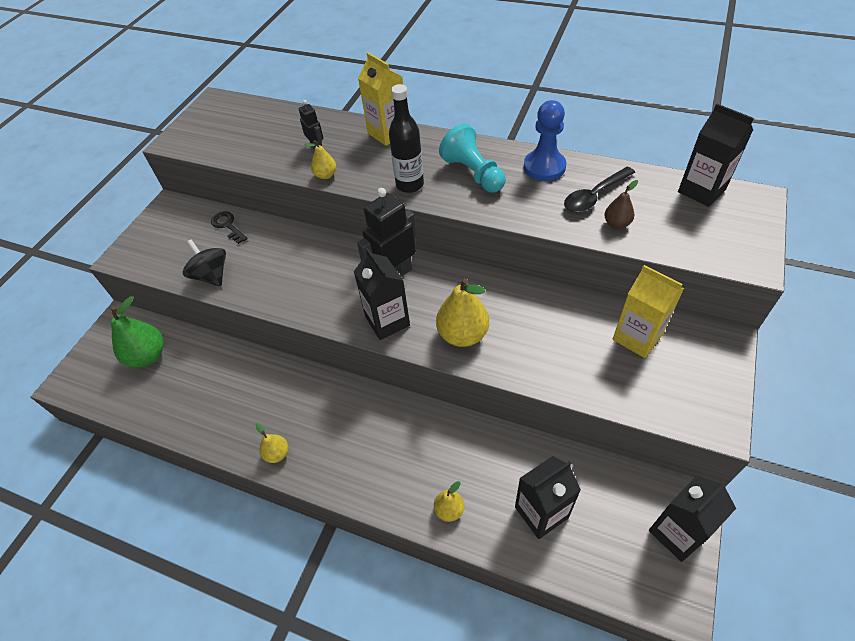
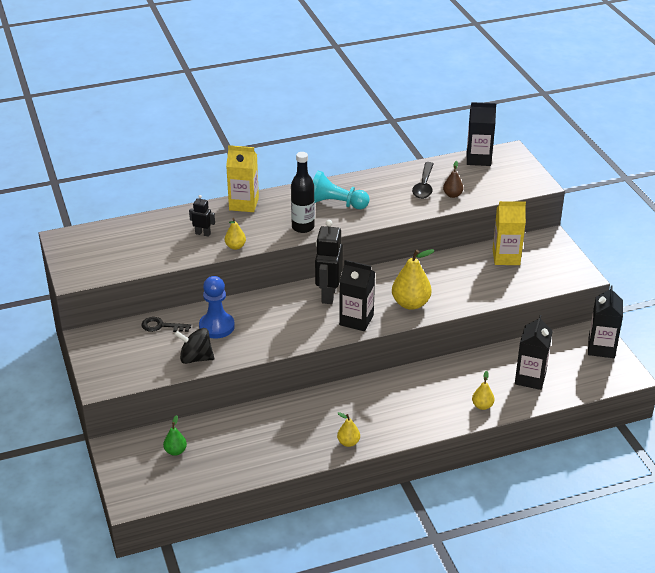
camera: 45 degrees left, 15 degrees down
green pear [111,296,164,367] -> green pear [163,415,187,456], size x0.54
blue pawn [524,100,566,181] -> blue pawn moved to [199,276,235,338]

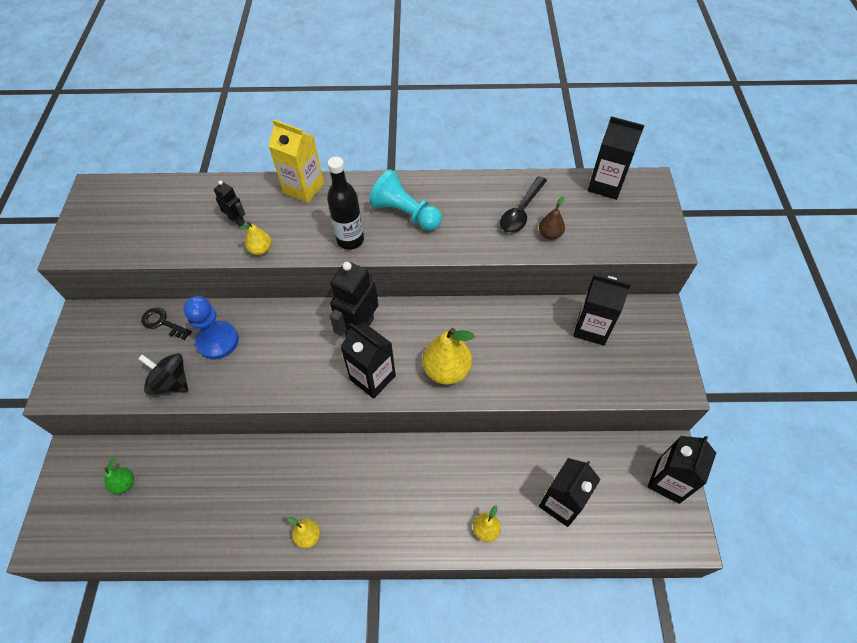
camera: 20 degrees right, 20 degrees up
yellow carton [493,201,526,265] -> black carton [573,274,631,346]

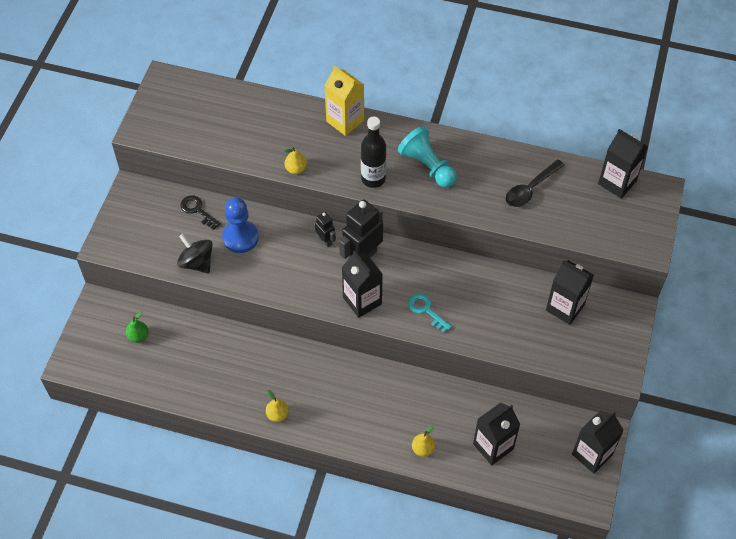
camera: 15 degrees right, 0 degrees up
black robot [214,181,245,226] -> black robot moved to [315,212,336,247]
yellow pear [422,328,475,385] -> turquoise key [408,294,452,333]
brown pear [539,196,565,240] -> none

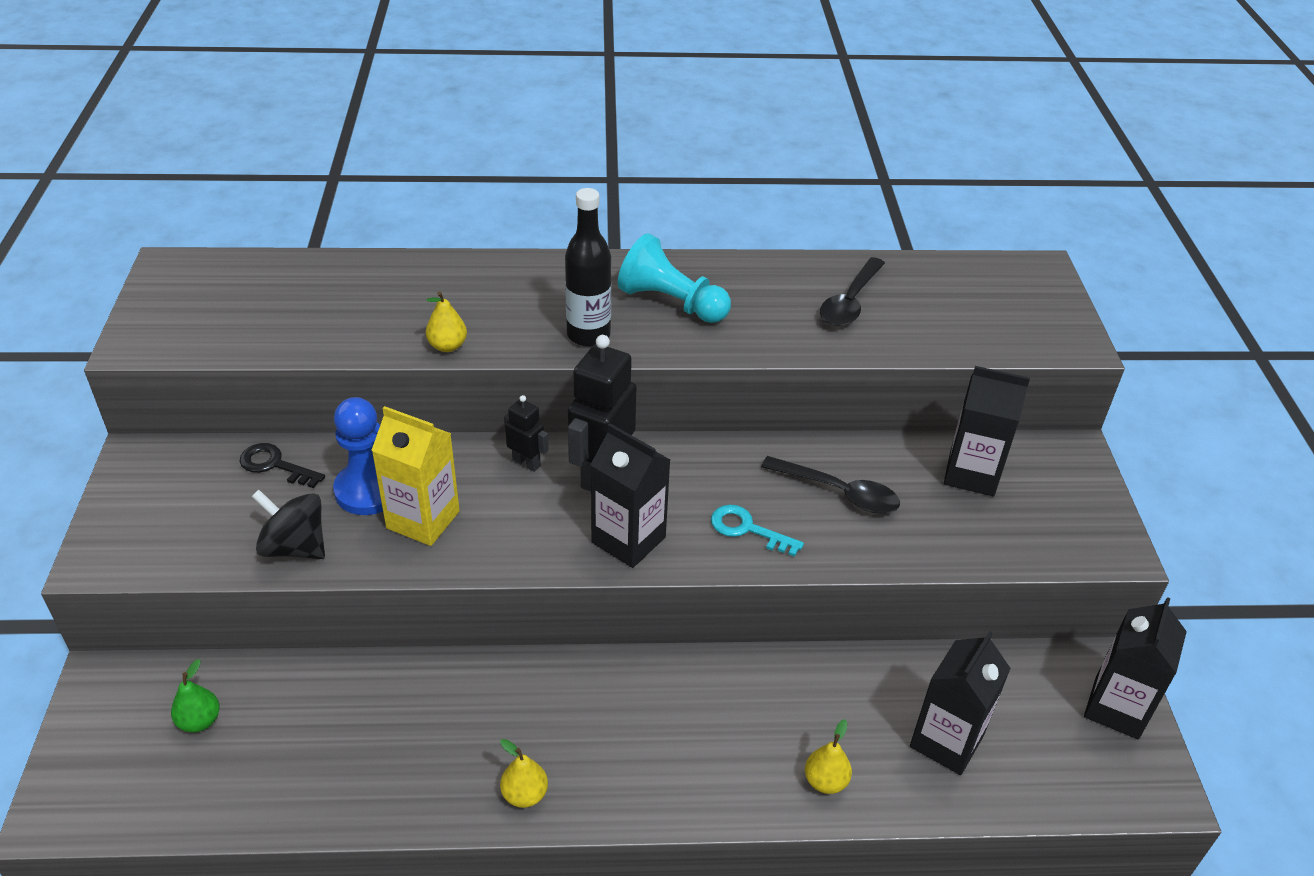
camera: 20 degrees left, 15 degrees down
yellow carton [324,66,364,136] -> yellow carton moved to [371,406,460,546]
black carton [598,129,648,198] -> none
none -> black spoon [761,456,900,514]

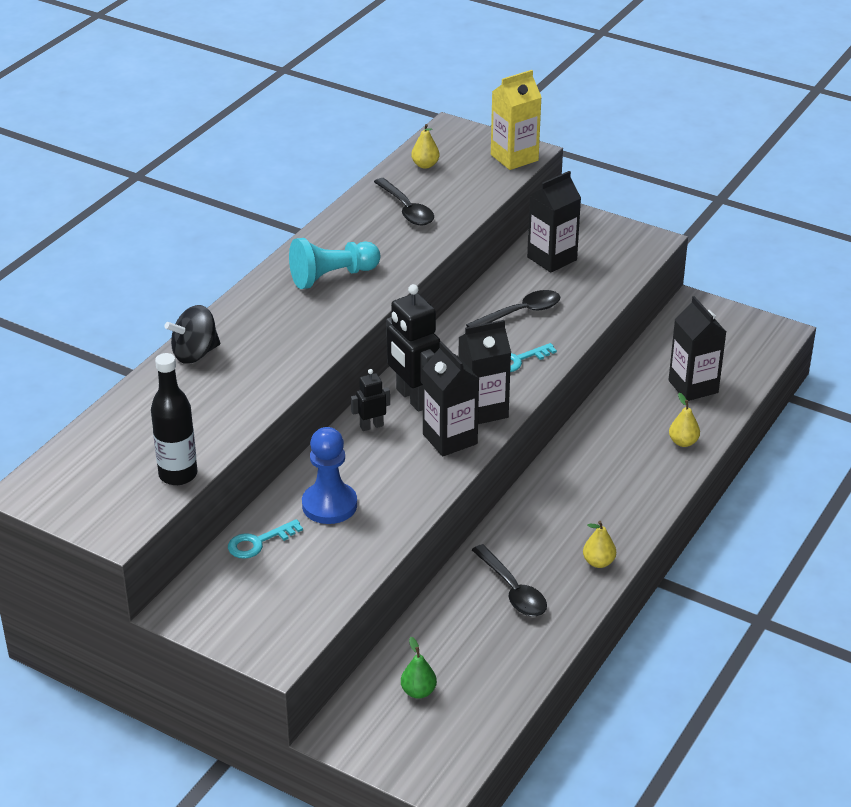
camera: 55 degrees left, 5 degrees down
black key [240,443,325,488] -> turquoise key [228,519,303,559]
black spinning top [251,490,325,559] -> black spinning top moved to [164,305,220,364]
yellow carton [371,406,460,546] -> yellow carton moved to [491,70,542,170]
yellow pear [426,292,467,352] -> yellow pear moved to [411,124,440,169]
black bottle [565,188,611,347] -> black bottle moved to [151,353,197,485]
black carton [1084,597,1187,739] -> black carton moved to [422,341,480,456]
none -> black spoon [472,544,547,617]

